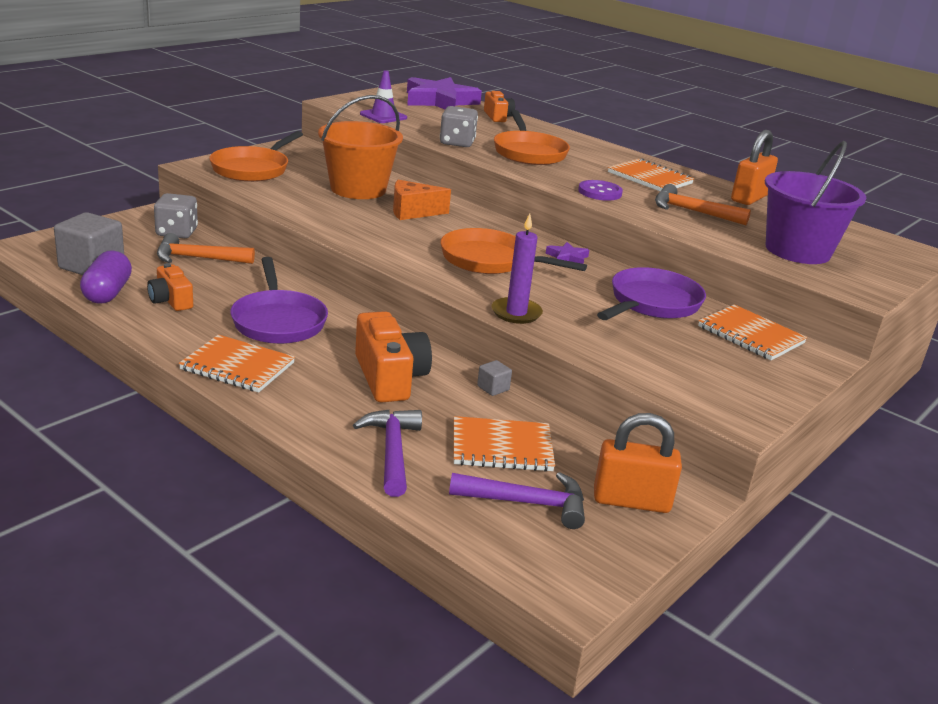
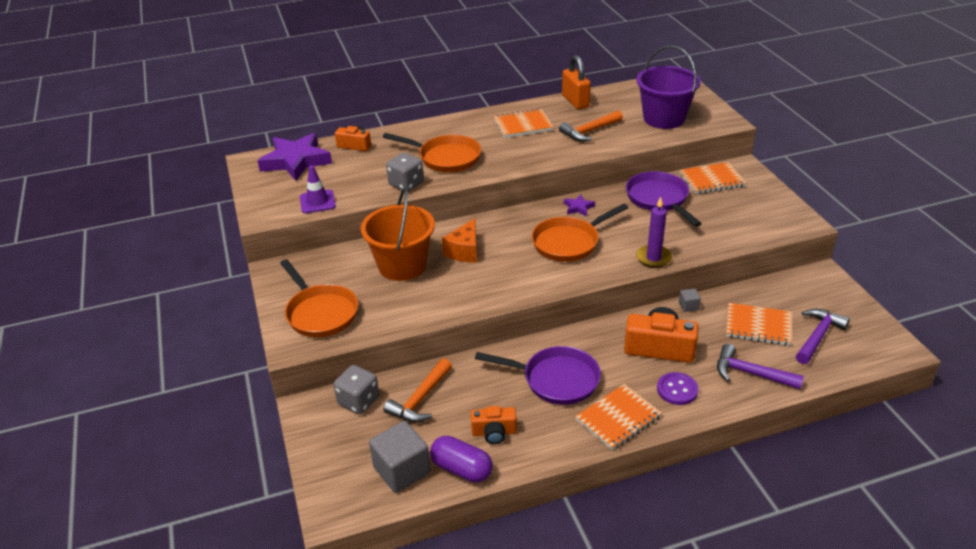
camera: 55 degrees left, 10 degrees up
orange notebook [454,416,555,472] -> orange notebook turned 75 degrees clockwise [726,303,792,346]
purple button [578,180,623,201] -> purple button moved to [657,372,699,405]
orange padlock [594,413,682,513] -> none

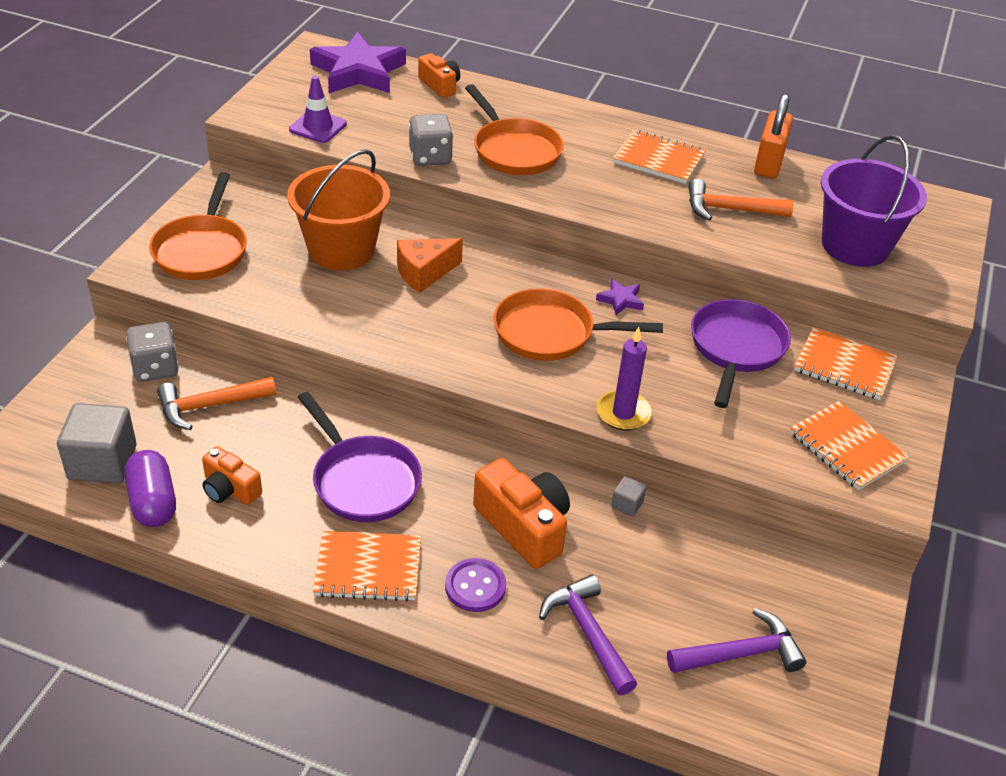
camera: 35 degrees right, 5 degrees up
orange notebook [726,303,792,346] -> orange notebook moved to [790,401,909,490]

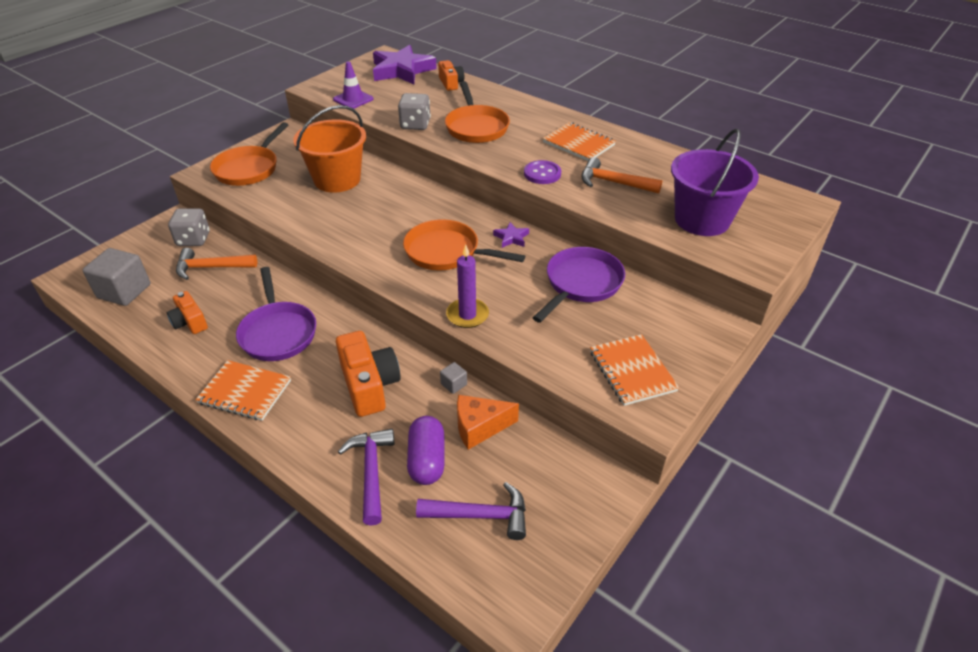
camera: 20 degrees right, 0 degrees up
purple capsule [125,450,176,527] -> purple capsule moved to [407,416,445,485]
orange cheese [397,238,463,293] -> orange cheese moved to [457,395,519,450]
purple button [445,558,506,612] -> purple button moved to [524,160,561,184]
orange padlock [754,94,793,179] -> none
orange notebook [794,327,898,400] -> none

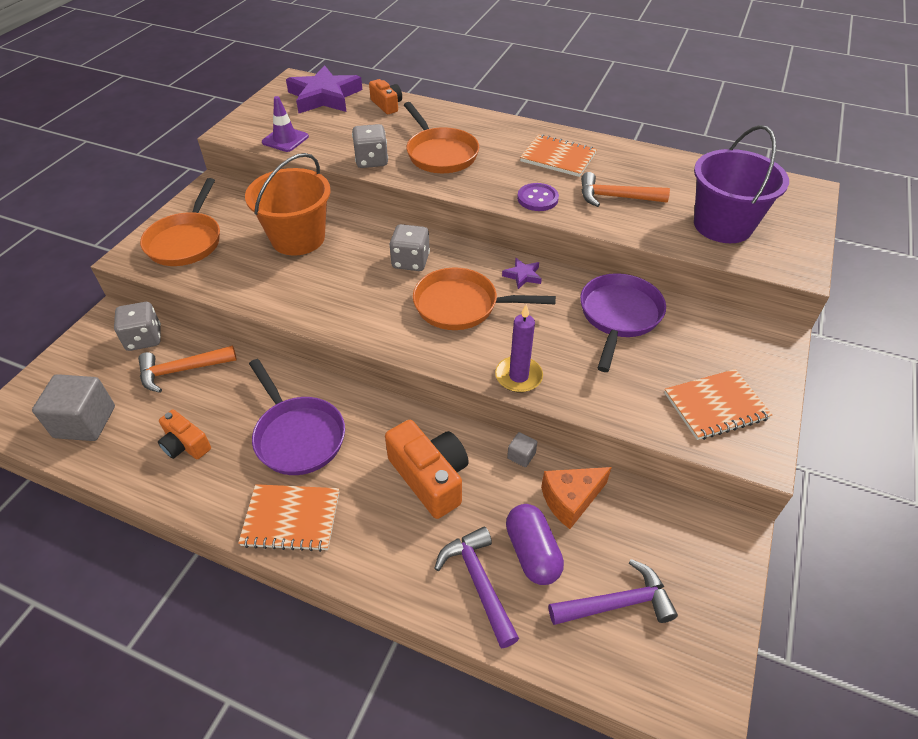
camera: 15 degrees left, 5 degrees up
orange notebook [590,334,679,406] -> orange notebook turned 75 degrees counterclockwise [664,369,772,440]
none -> grey dice [389,224,430,271]

